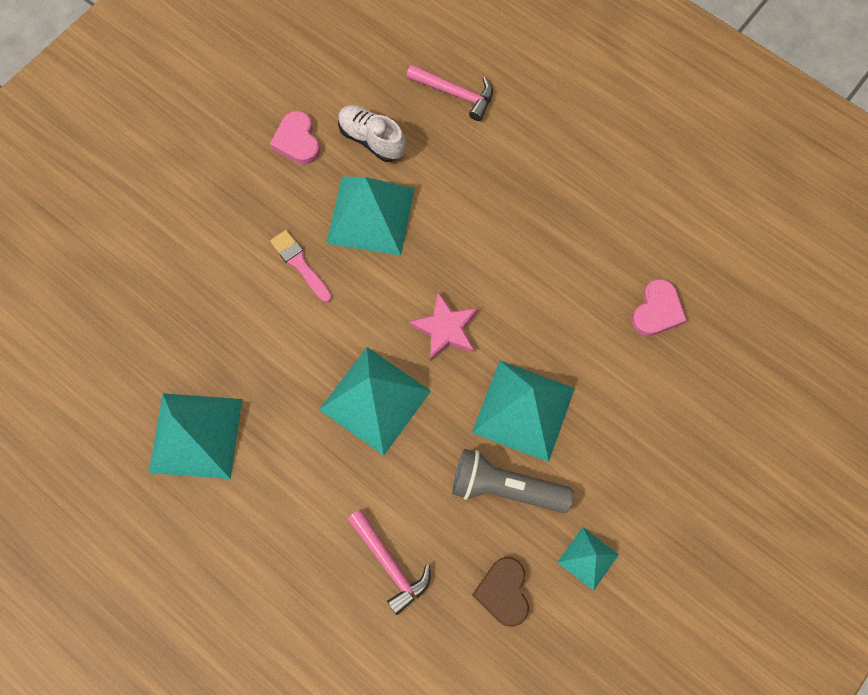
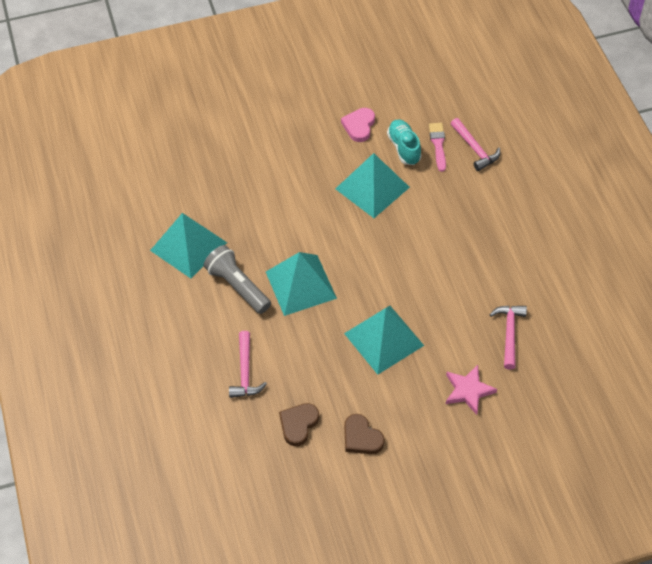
camera: 35 degrees right, 15 degrees down
pink brush [270,230,332,303] -> pink brush moved to [429,123,446,172]
white shoe [338,105,405,162] -> turquoise shoe [387,119,422,165]
pink star [409,292,478,361] -> pink star moved to [446,365,497,415]
grey flashlight [452,449,573,513] -> grey flashlight moved to [204,245,271,314]
turquoise pyramid [557,527,619,591] -> brown heart [344,414,385,454]
pink heart [632,279,687,336] -> pink hammer [489,306,527,370]

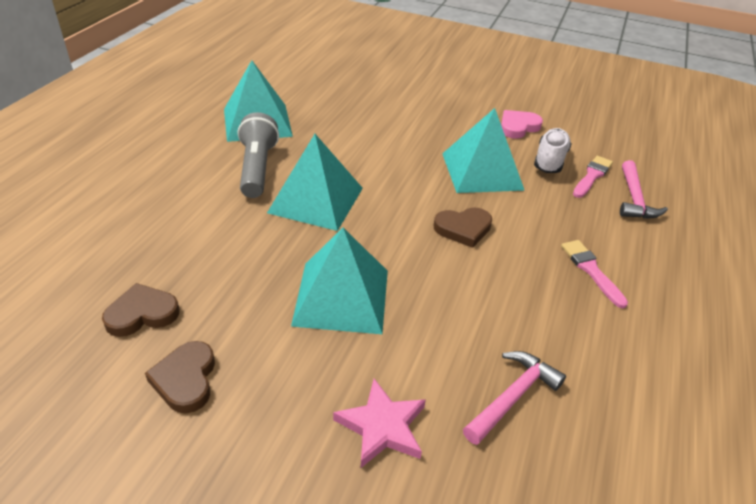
camera: 35 degrees right, 15 degrees down
pink hammer [229,331,267,398] -> none
turquoise shoe [387,119,422,165] -> white shoe [534,128,572,173]
none -> brown heart [433,208,492,248]
none -> pink brush [561,240,628,308]

